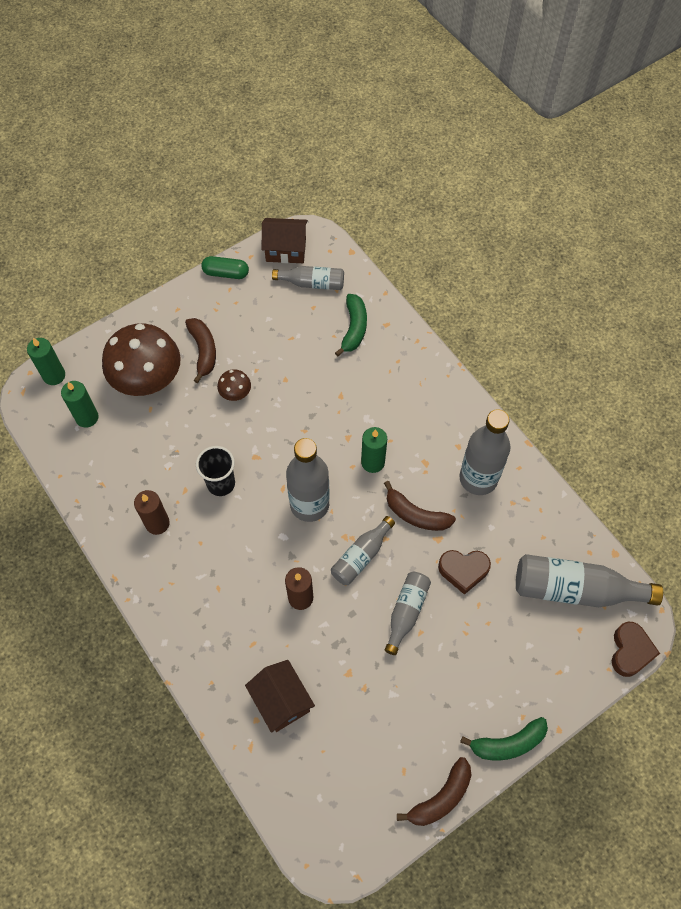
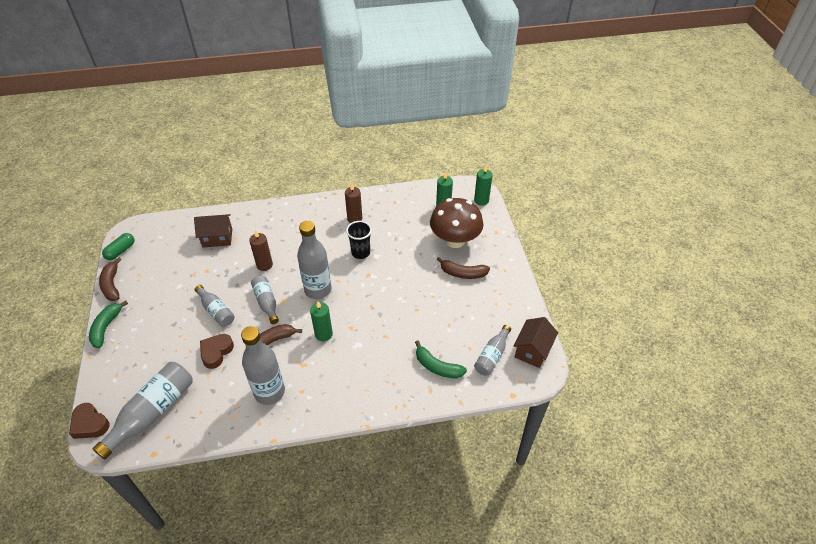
camera: 115 degrees right, 15 degrees down
green capsule [201,256,249,279] -> green capsule moved to [102,233,134,260]
brown mushroom [217,369,251,401] -> none

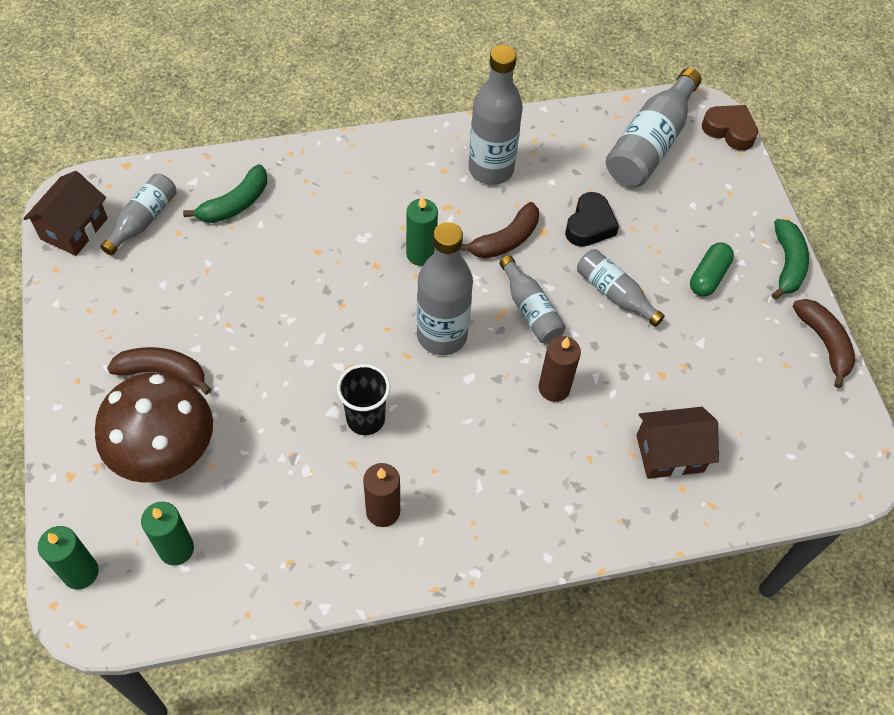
camera: 175 degrees right, 10 degrees up
green capsule [102,233,134,260] -> green capsule moved to [690,242,734,296]
brown heart [200,334,234,369] -> black heart [565,192,619,247]
green banana [415,341,467,379] -> green banana turned 105 degrees clockwise [183,164,267,223]

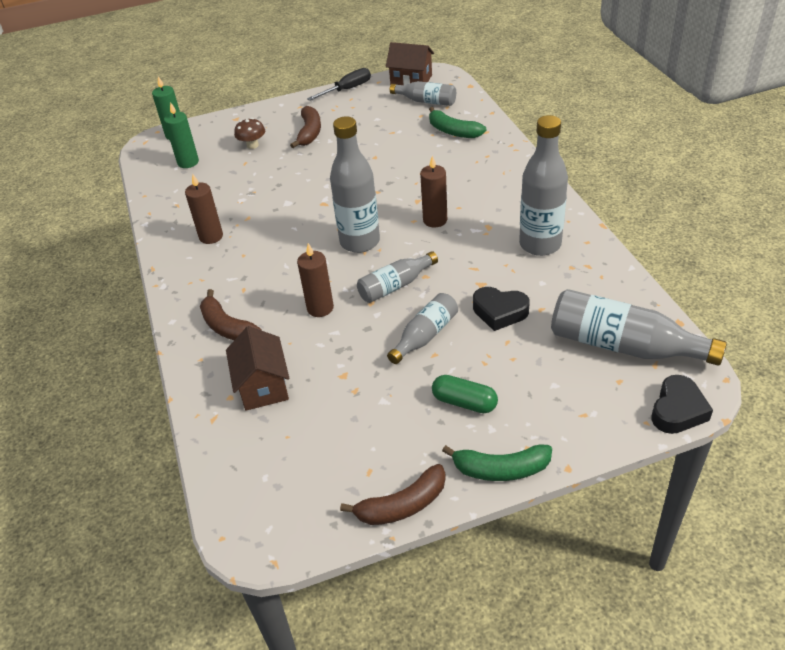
camera: 90 degrees right, 15 degrees down
brown mushroom [95,372,213,483] -> brown mushroom [234,118,265,149], size x0.44
black cup [337,364,390,435] -> none
green candle [406,195,438,266] -> brown candle [420,156,447,228]
brown banana [460,202,539,259] -> brown banana moved to [200,289,262,340]
brown heart [702,105,758,151] -> black heart [651,375,713,434]
none -> black screwdriver [307,68,371,101]

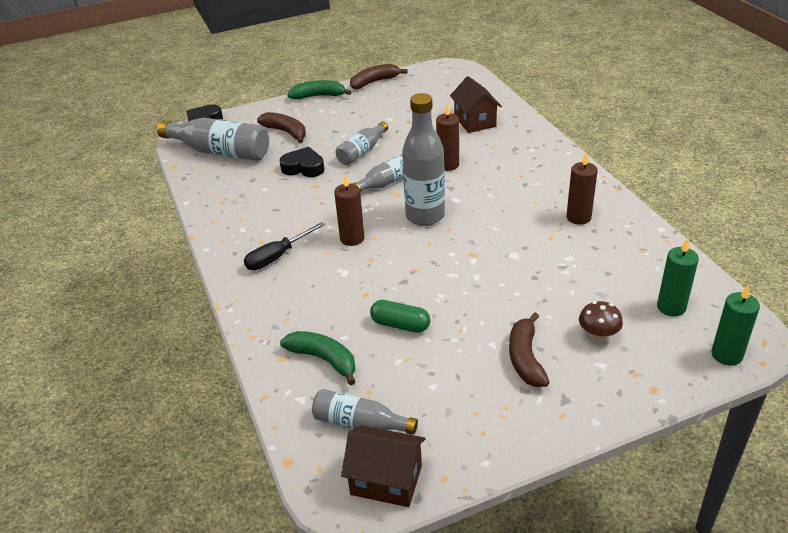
camera: 175 degrees right, 5 degrees down
brown banana [200,289,262,340] -> brown banana moved to [257,112,306,143]
black screwdriver [307,68,371,101] -> black screwdriver moved to [244,222,325,270]
green capsule [432,375,498,413] -> green capsule moved to [370,300,430,333]
grey bottle [519,115,568,256] -> none

